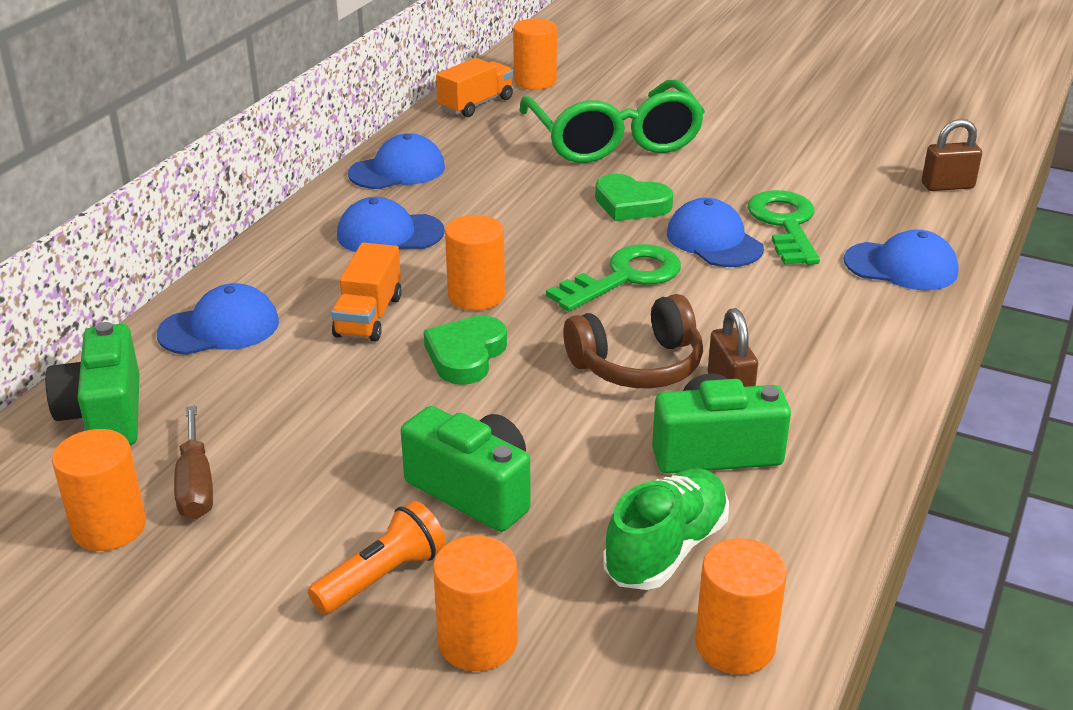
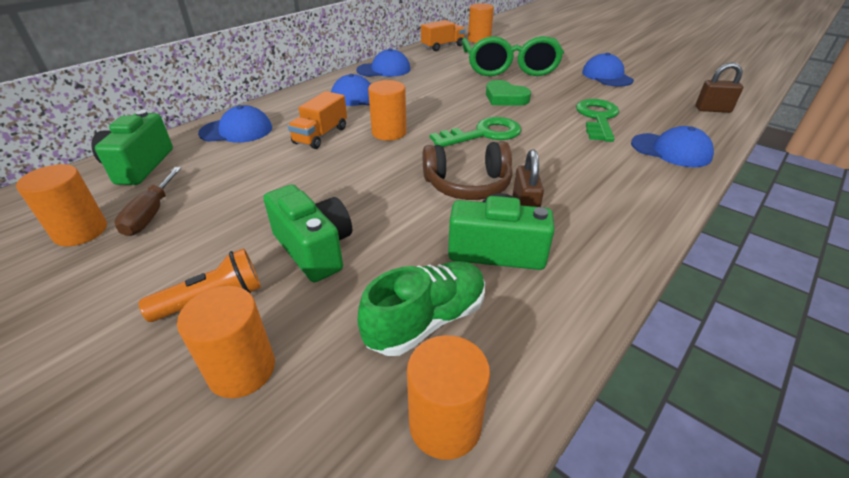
camera: 15 degrees right, 5 degrees up
green heart [424,316,507,385] -> none
blue cap [667,198,764,267] -> blue cap moved to [582,53,634,87]

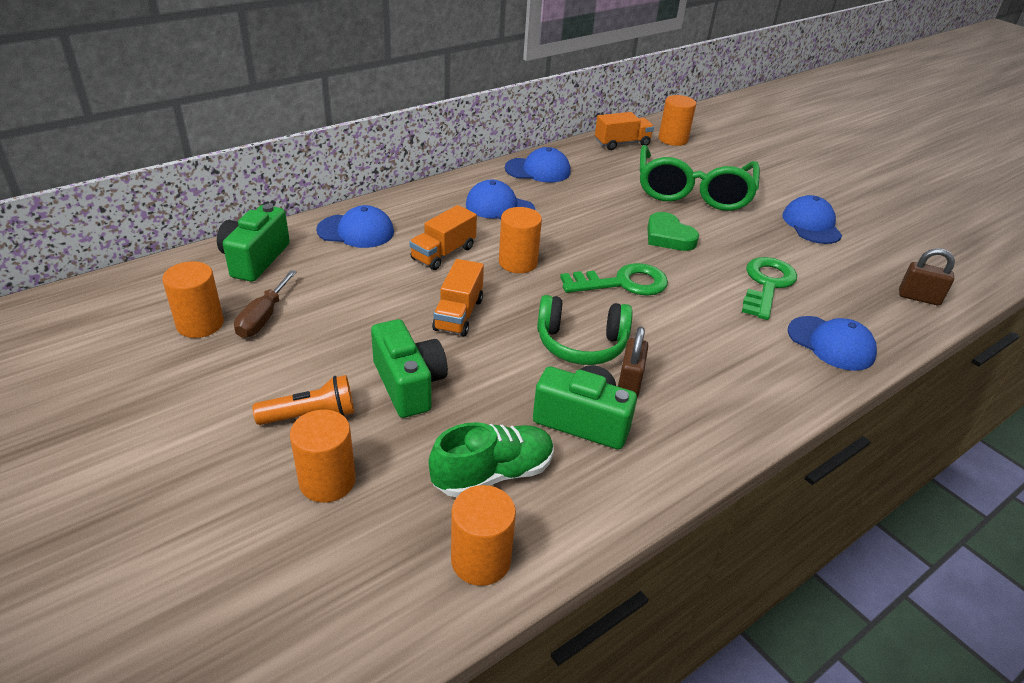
camera: 10 degrees right, 0 degrees up
brown headphones [423,141,513,200] -> green headphones [537,295,633,365]
none -> orange truck [432,259,484,336]

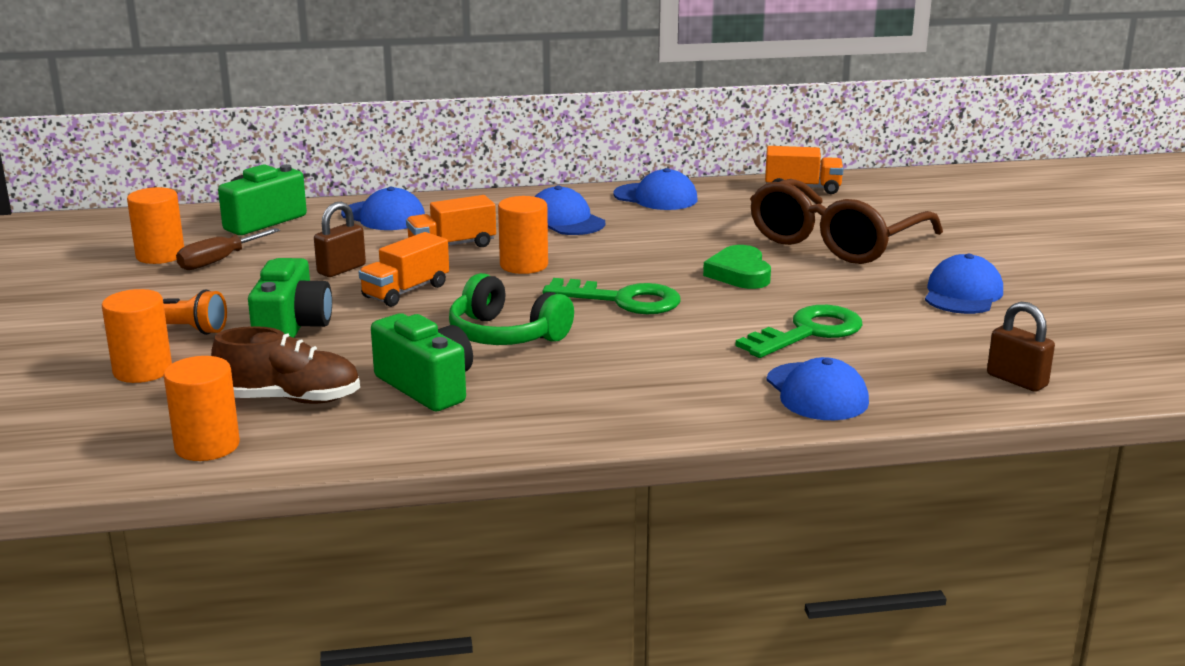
camera: 30 degrees right, 15 degrees down
green shoe [429,422,554,497] -> brown shoe [211,326,360,404]
brown padlock [618,327,649,397] -> brown padlock moved to [314,202,366,277]
green glasses [640,145,760,211] -> brown glasses [750,179,943,264]
orange cylinder [659,95,696,146] -> none

